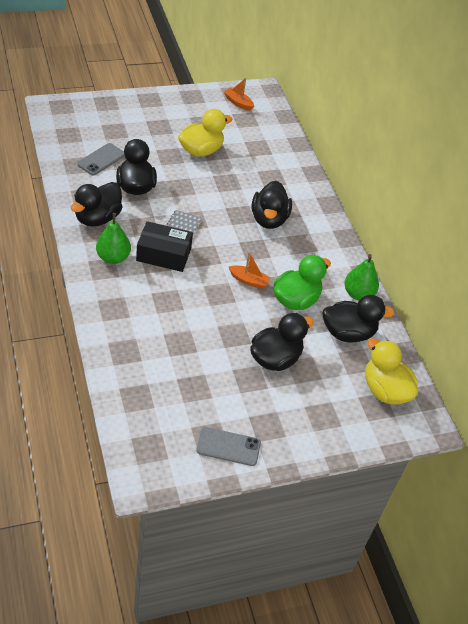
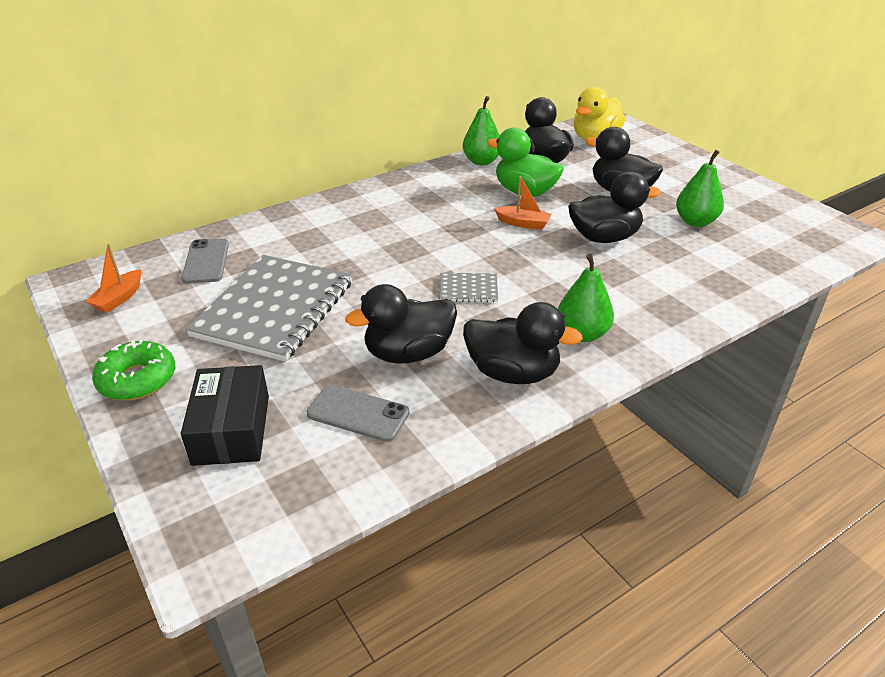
camera: 100 degrees left, 10 degrees down
black box [136,221,193,272] -> black box moved to [181,365,269,466]
yellow duck [178,109,233,156] -> grey notebook [185,255,352,362]
grey phone [196,427,261,466] -> grey phone moved to [182,238,229,284]
orange boat [229,252,271,289] -> orange boat turned 105 degrees clockwise [494,176,551,230]
black duck [252,181,292,229] -> black duck moved to [568,172,661,243]
none -> green donut [92,340,175,401]
none -> green pear [676,150,724,227]

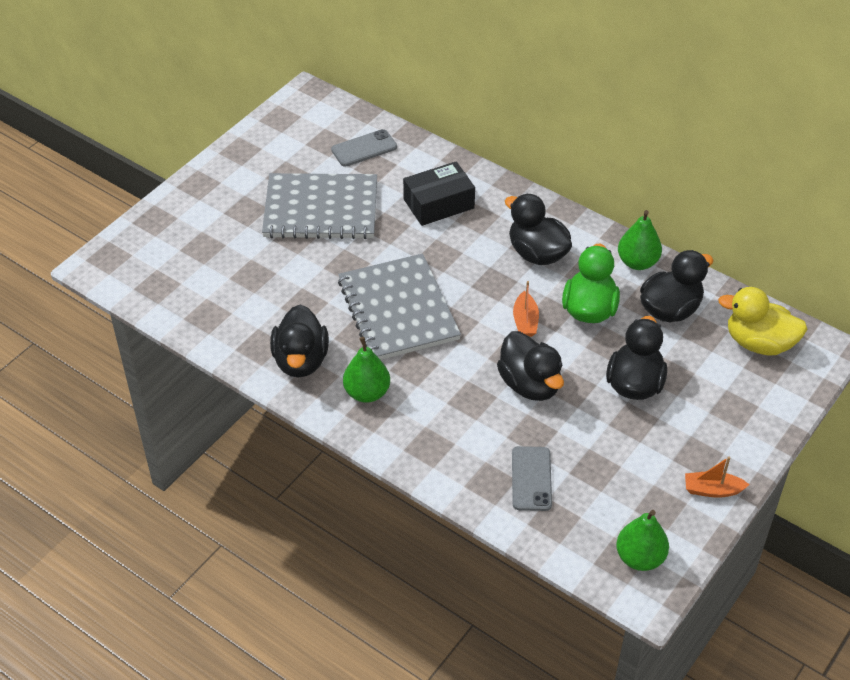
camera: 70 degrees right, 10 degrees up
orange boat [85,244,141,313] -> orange boat moved to [685,456,749,498]
green donut [92,340,175,401] -> none
black box [181,365,269,466] -> black box moved to [403,161,475,226]
grey phone [307,385,409,442] -> grey phone moved to [512,446,552,511]
black duck [345,284,457,364] -> black duck moved to [505,194,572,265]
grey notebook [440,273,498,302] -> grey notebook [338,253,461,360], size x2.33
green pear [676,150,724,227] -> green pear moved to [616,510,669,571]

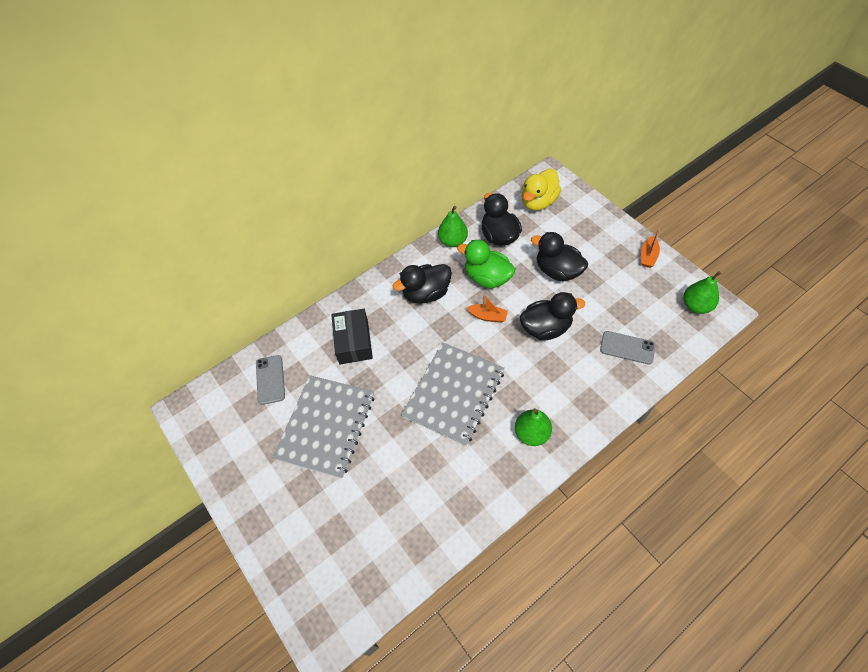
camera: 70 degrees left, 10 degrees up
black duck [270,305,329,378] -> none
grey notebook [338,253,461,360] -> grey notebook turned 60 degrees counterclockwise [401,342,505,446]

